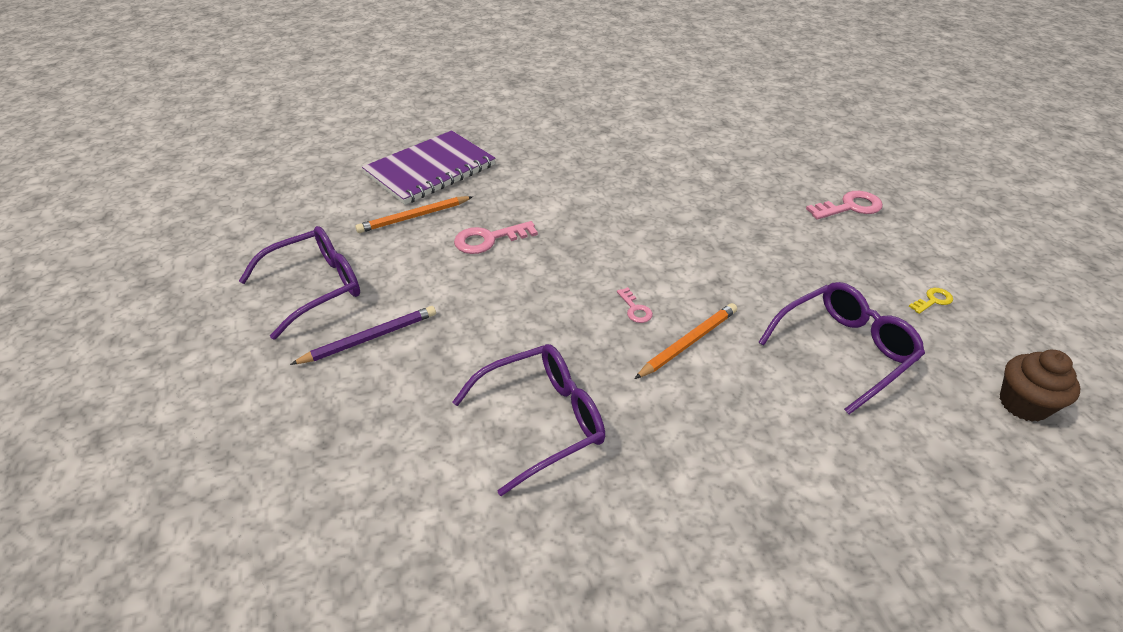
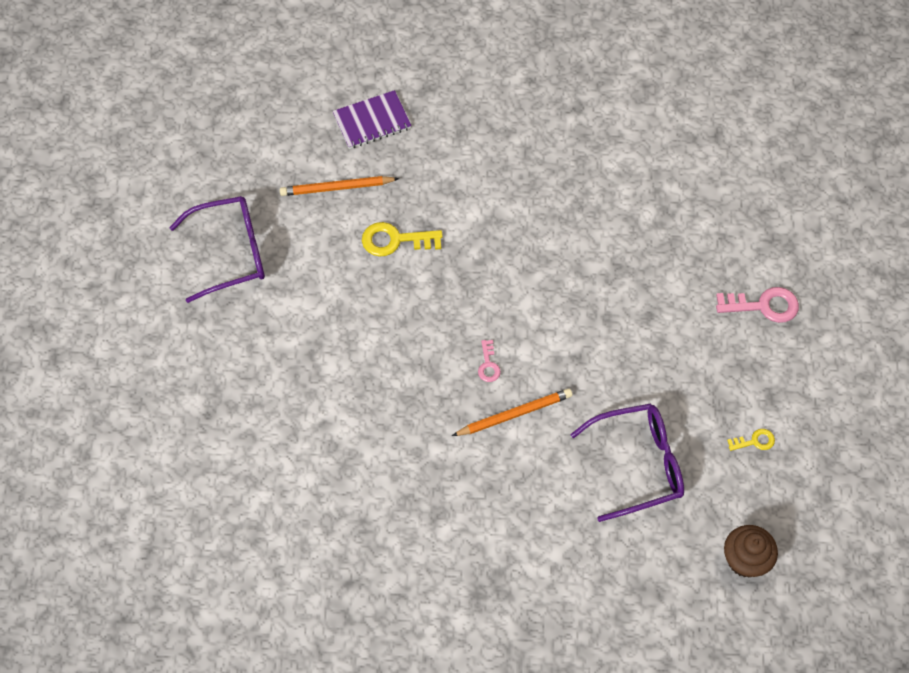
camera: 20 degrees right, 20 degrees up
purple pencil [290,306,436,365] -> none
purple notebook [362,130,495,205] -> purple notebook [333,90,412,149], size x0.59
purple glasses [453,344,605,496] -> none
pink key [454,221,538,254] -> yellow key [362,222,443,257]

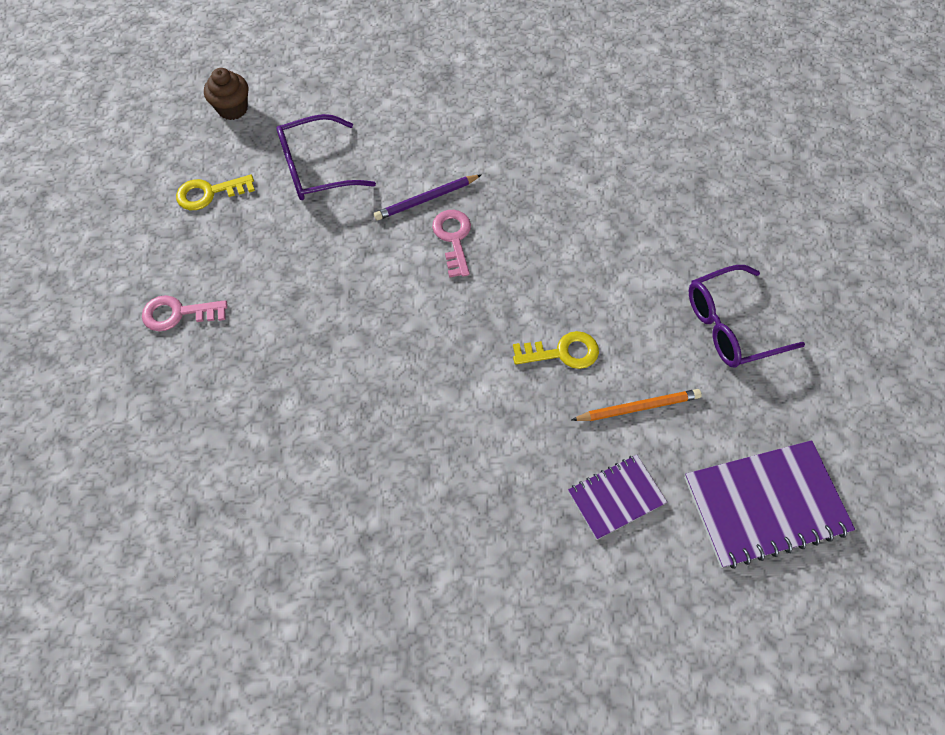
camera: 175 degrees right, 0 degrees up
orange pencil [452,388,572,436] -> purple pencil [374,175,481,220]
pink key [478,340,501,382] -> pink key [432,210,471,278], size x1.81
yellow key [727,429,775,451] -> yellow key [176,174,255,210], size x1.81
none -> purple notebook [685,440,855,569]

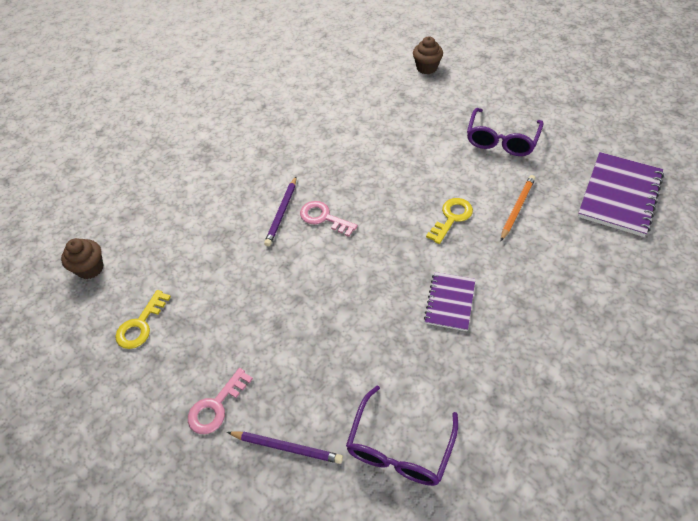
camera: 45 degrees left, 10 degrees down
purple glasses [276,114,376,200] -> purple glasses moved to [346,385,458,486]
purple notebook [568,455,667,540] -> purple notebook moved to [424,272,475,331]
none -> purple pencil [227,432,343,464]
none -> brown cupcake [413,36,443,74]

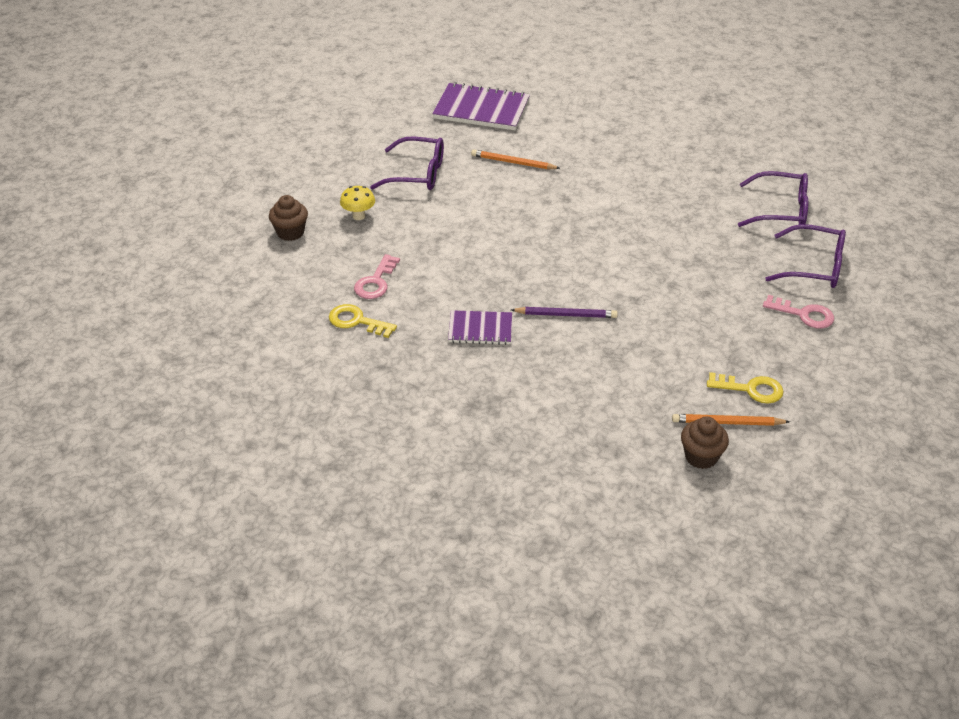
camera: 105 degrees left, 10 degrees down
purple pencil [227,432,343,464] -> purple glasses [765,224,846,288]
pink key [300,201,358,237] -> pink key moved to [354,254,400,299]
purple notebook [424,272,475,331] -> purple notebook moved to [448,310,512,345]
yellow key [426,198,473,244] -> yellow key moved to [329,304,397,338]
none -> yellow mushroom [340,186,375,220]
none -> orange pencil [672,414,790,426]

